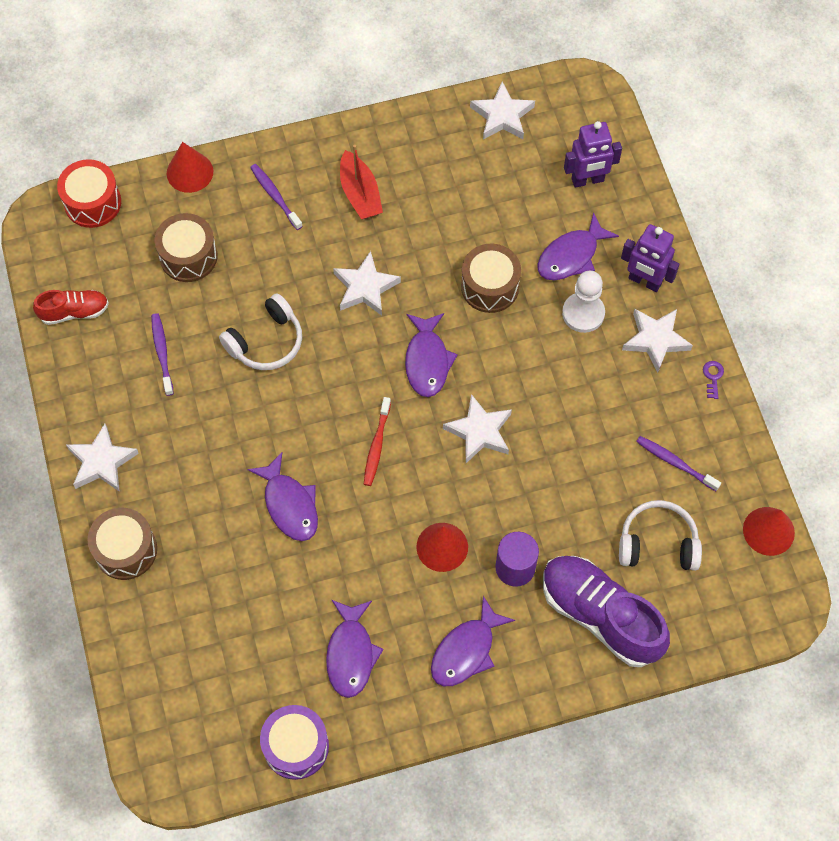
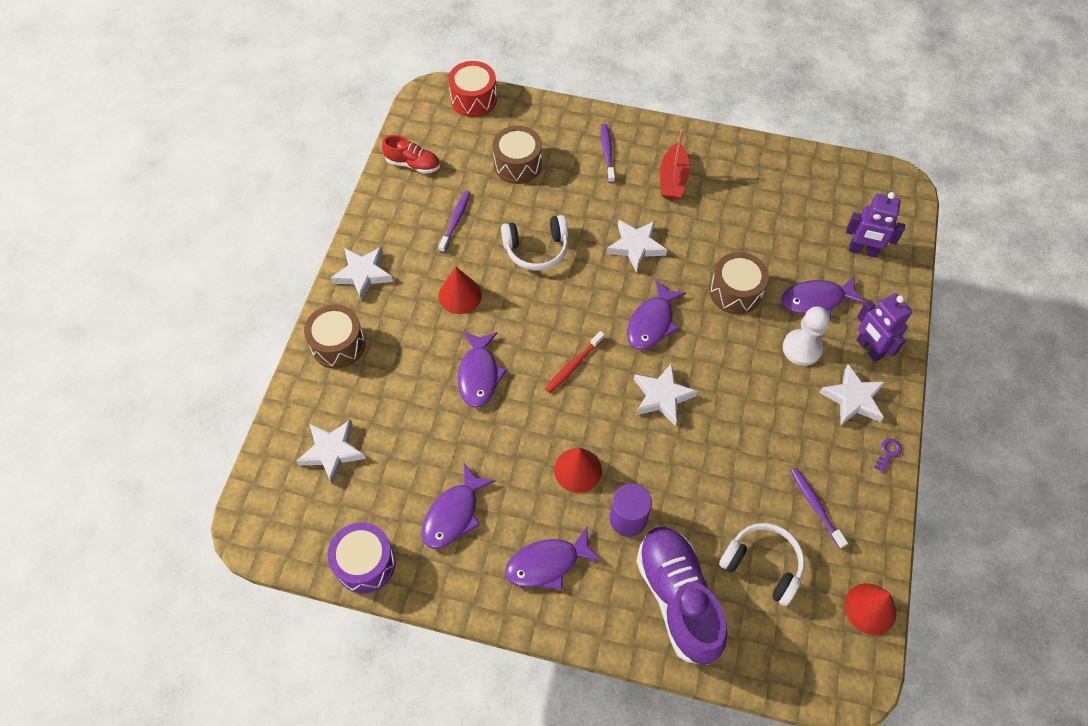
camera: 30 degrees right, 5 degrees down
red cone [167,142,213,193] -> red cone moved to [438,267,482,314]
white star [470,82,535,139] -> white star moved to [296,420,366,485]

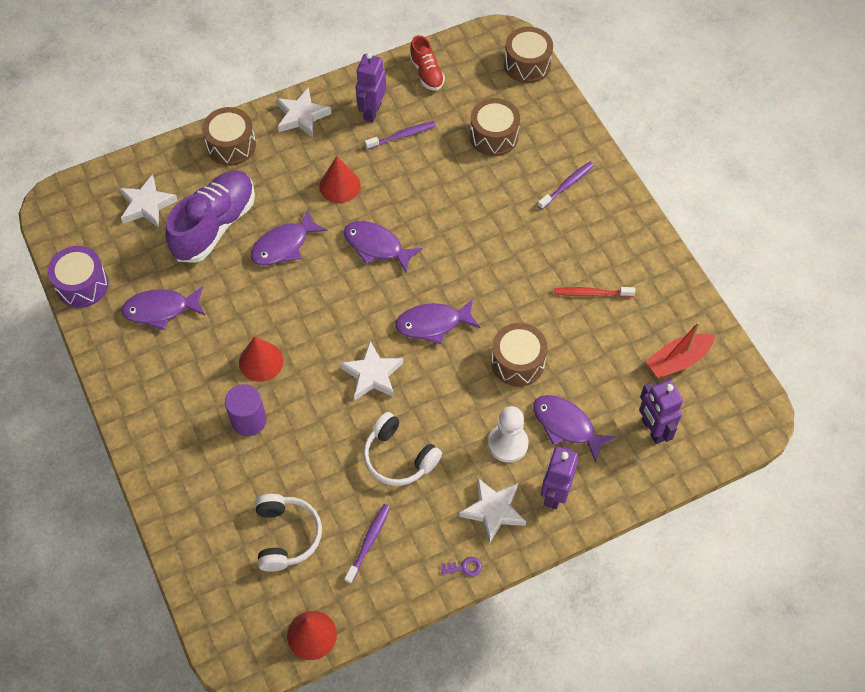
camera: 50 degrees right, 0 degrees up
red drum [448,61,497,117] -> brown drum [504,27,553,83]
white headphones [501,215,568,271] -> white headphones moved to [363,412,442,486]
purple fish [505,527,602,590] -> purple fish moved to [344,221,423,273]
red toothbrush [545,331,605,393] -> red toothbrush moved to [554,287,635,297]
white star [607,220,667,273] -> none
purple shoe [636,526,728,665] -> purple shoe moved to [165,170,255,263]
red boat [660,129,690,200] -> red boat moved to [646,322,715,378]
none -> purple robot [356,52,386,122]

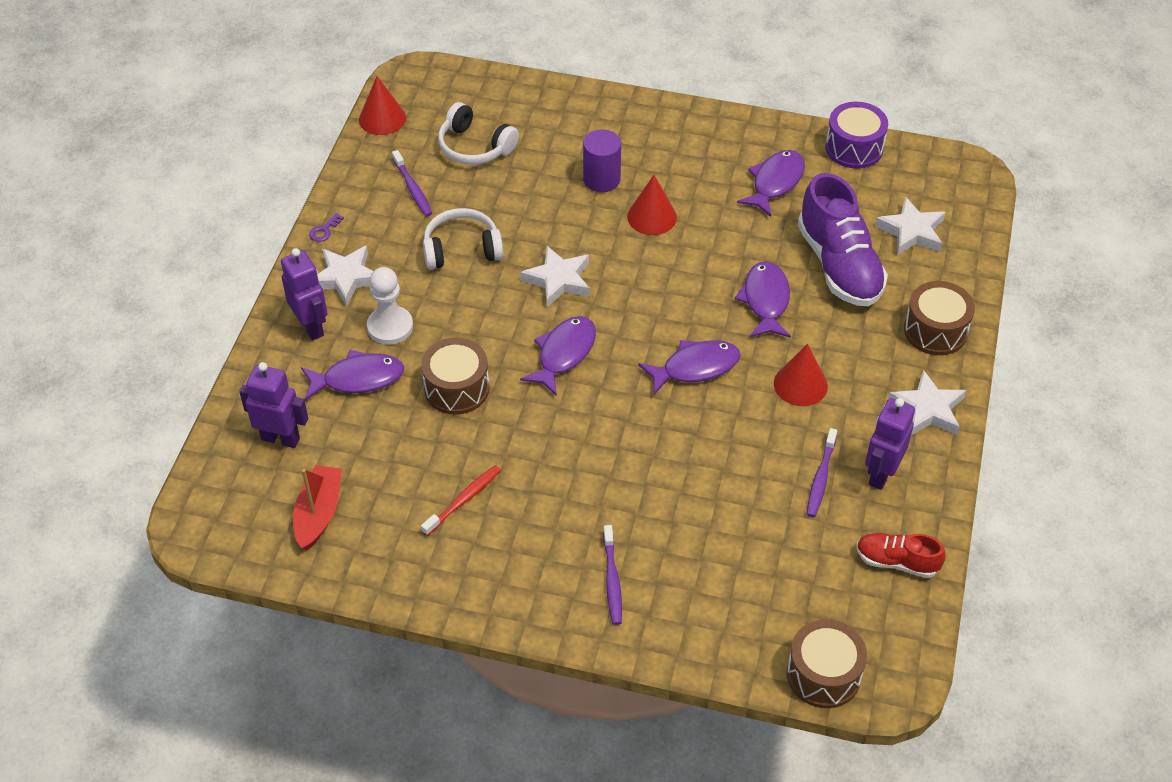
camera: 130 degrees right, 10 degrees down
purple robot [356,52,386,122] -> purple robot turned 120 degrees counterclockwise [865,398,915,490]
brown drum [470,98,520,156] -> none

